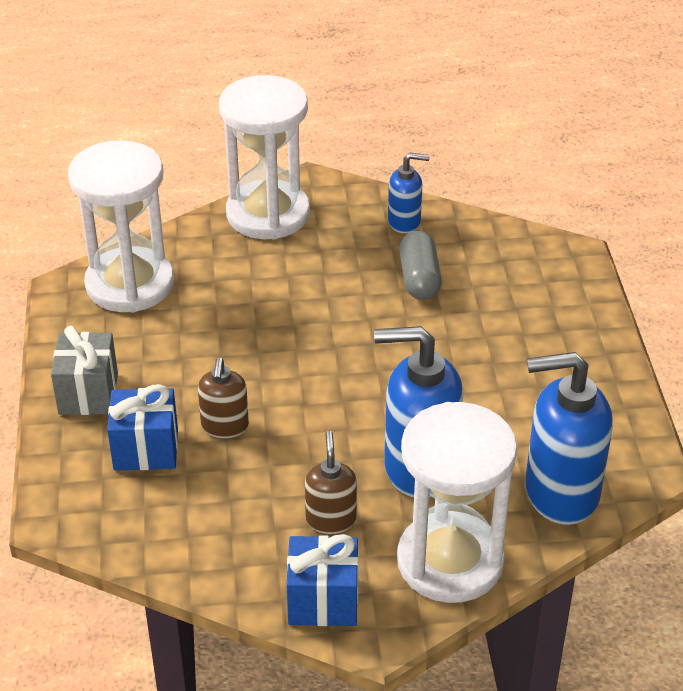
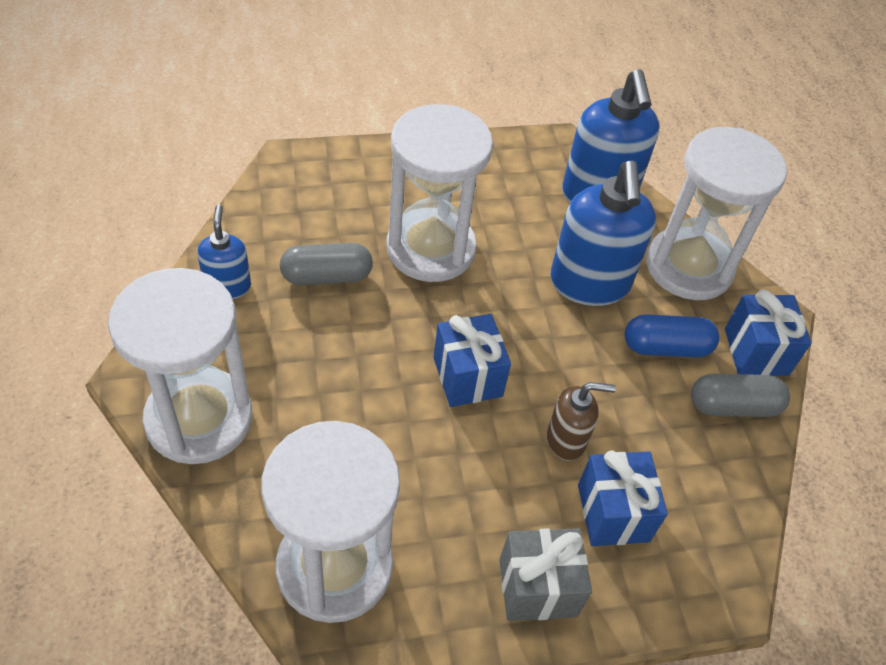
camera: 100 degrees left, 10 degrees up
brown soap dispenser [305,431,357,534] -> blue capsule [625,314,720,357]
none -> white hourglass [386,104,493,282]
none -> blue gift [434,314,511,407]
none -> grey capsule [691,374,790,417]

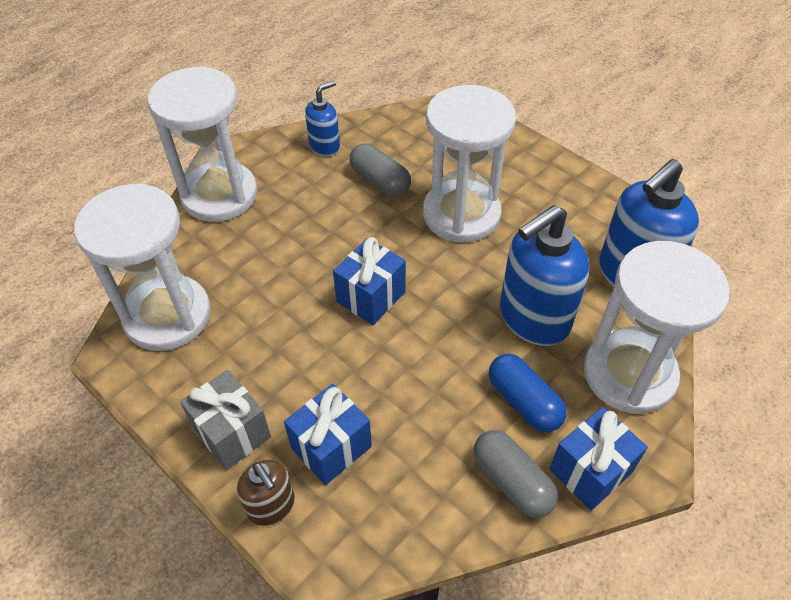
camera: 60 degrees right, 0 degrees up
brown soap dispenser [547,382,616,461] -> brown soap dispenser moved to [237,460,295,526]

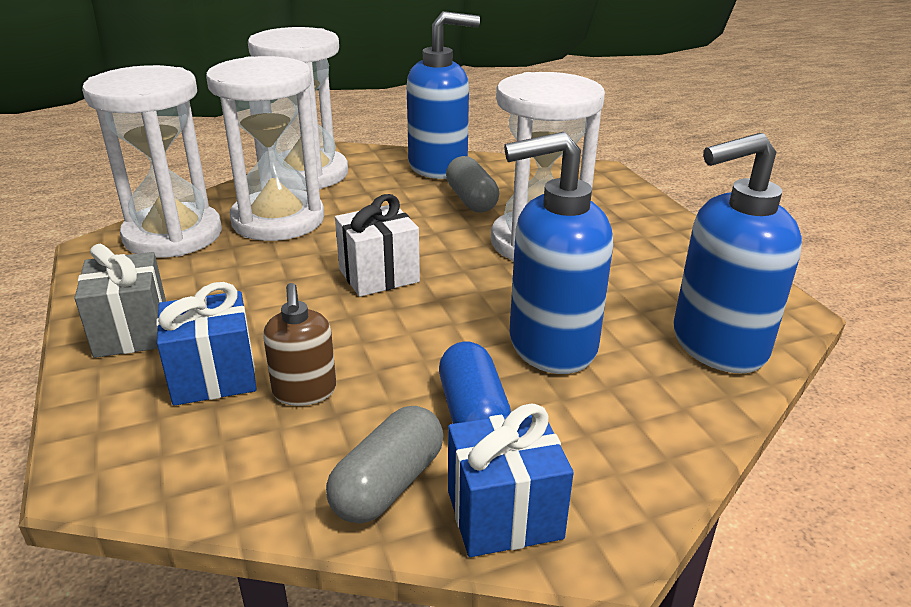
camera: 25 degrees right, 20 degrees down
brown soap dispenser [237,460,295,526] -> brown soap dispenser moved to [263,283,336,406]
blue soap dispenser [305,80,340,156] -> blue soap dispenser [407,11,480,179], size x1.87
blue gift [333,237,406,325] -> white gift [335,194,420,297]
grey capsule [474,430,558,518] -> grey capsule turned 45 degrees clockwise [326,406,444,523]
white hourglass [584,241,730,414] -> white hourglass moved to [206,56,324,241]

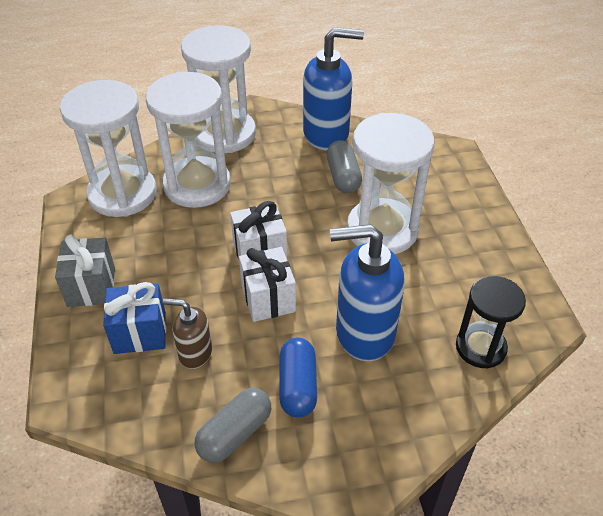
camera: 10 degrees right, 15 degrees up
brown soap dispenser [263,283,336,406] -> brown soap dispenser turned 105 degrees clockwise [163,298,212,369]
blue gift [448,404,574,557] -> none
blue soap dispenser [673,133,802,373] -> black hourglass [456,276,526,368]
none -> white gift [239,247,296,322]

